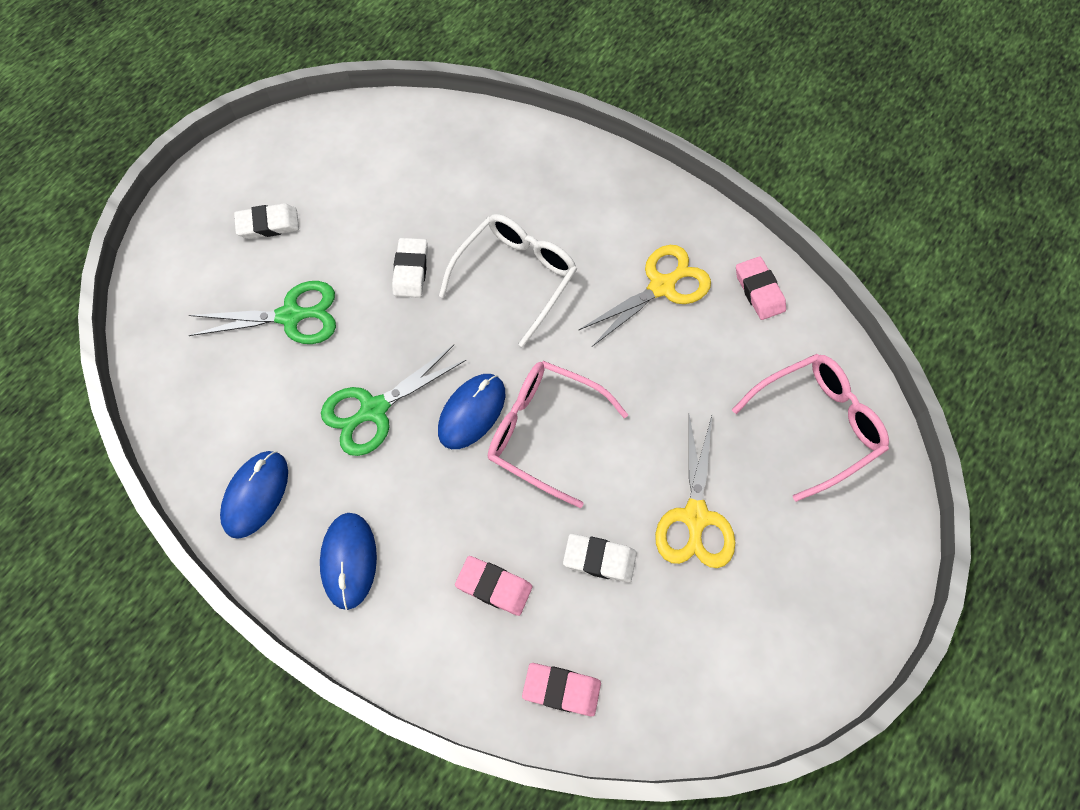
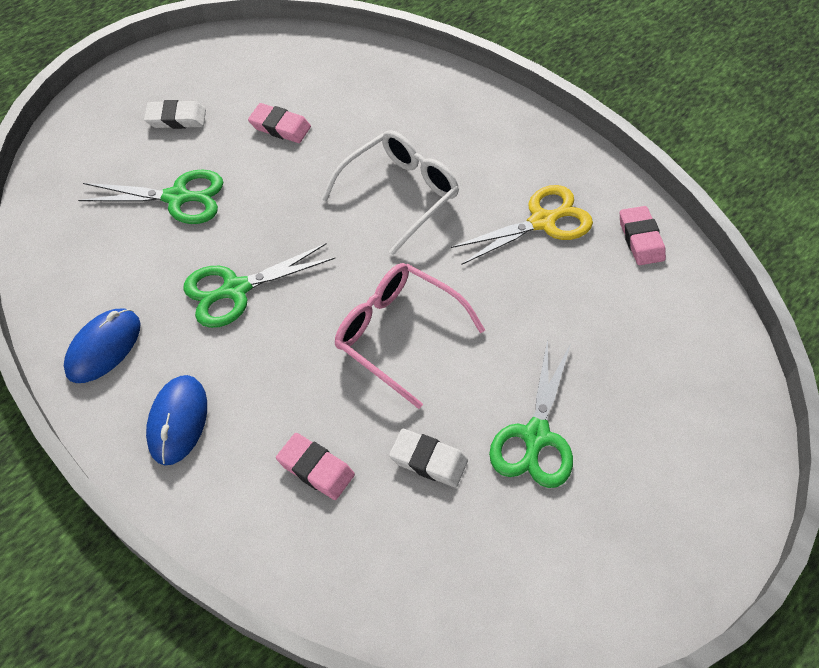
camera: 10 degrees right, 10 degrees down
white eraser [392,238,428,298] -> none
blue mouse [438,374,505,449] -> none
pink eraser [522,663,601,716] -> pink eraser moved to [248,103,311,143]
yellow scissors [655,415,735,568] -> green scissors [489,339,573,488]
pink glasses [732,354,889,502] -> none

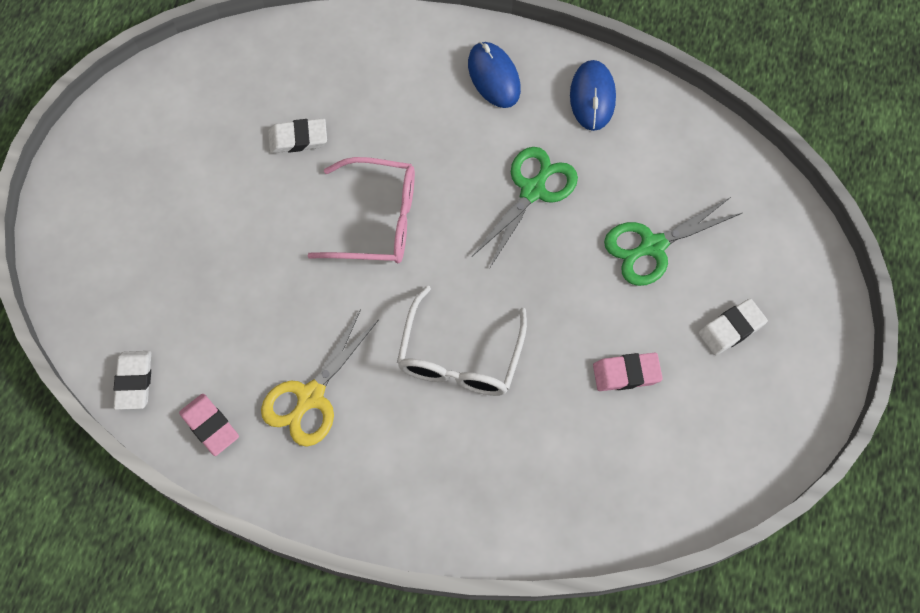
camera: 150 degrees right, 10 degrees up
pink eraser [276,433,355,500] -> none
green scissors [489,339,573,488] -> none
none -> white eraser [114,351,151,410]

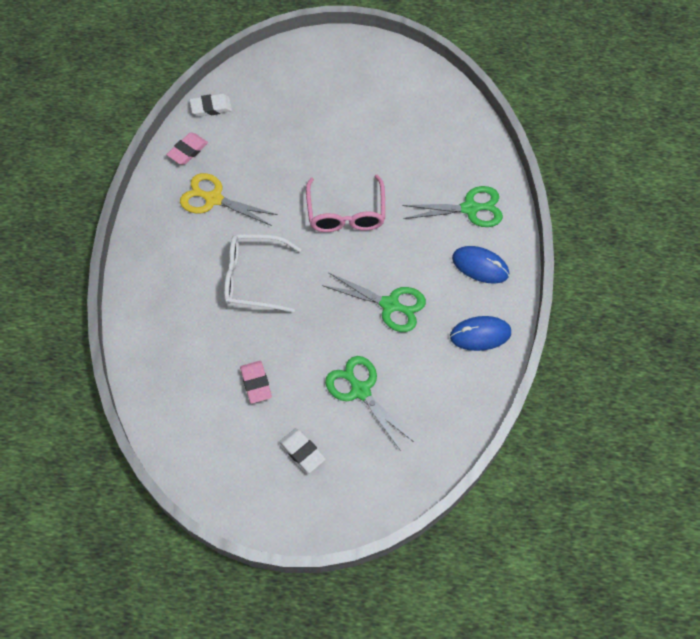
camera: 80 degrees right, 5 degrees down
white eraser [268,119,327,153] -> none
blue mouse [468,42,521,108] -> blue mouse turned 60 degrees clockwise [452,246,509,284]
none -> green scissors [402,186,503,227]

